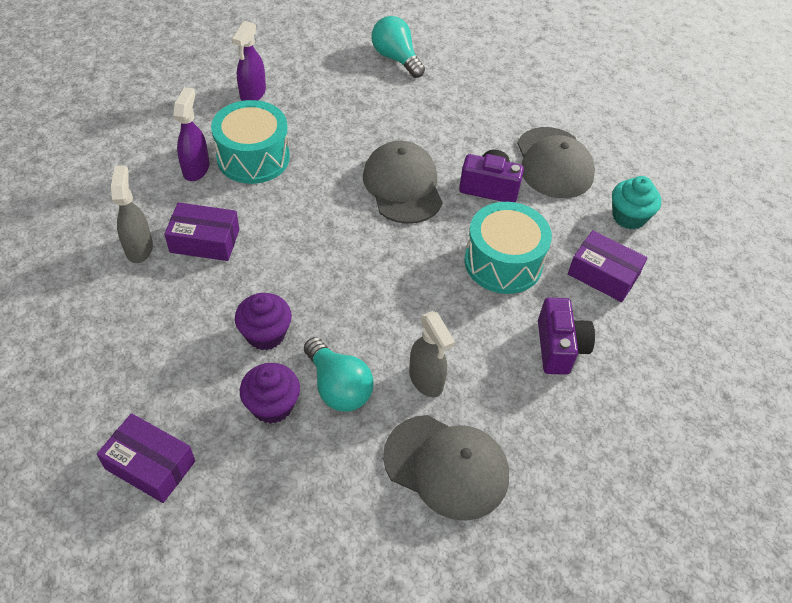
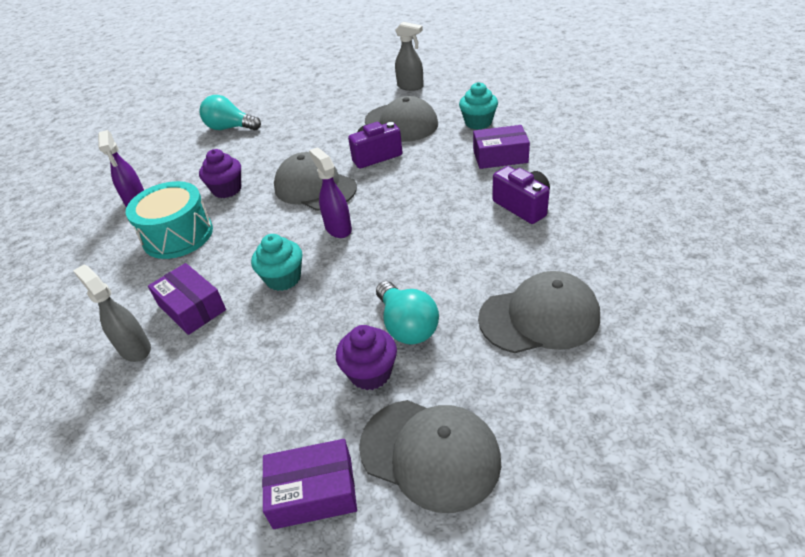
camera: 30 degrees left, 10 degrees down
purple box [164,202,239,261] -> purple box turned 75 degrees clockwise [148,263,226,335]
purple spray bottle [173,87,209,181] -> purple spray bottle moved to [309,147,352,238]
purple cupcake [235,293,292,350] -> purple cupcake moved to [199,149,241,198]
turquoise light bulb [304,337,374,412] -> turquoise light bulb turned 45 degrees clockwise [376,281,439,345]
grey spray bottle [409,311,455,397] -> grey spray bottle moved to [395,22,424,91]
turquoise drum [464,202,552,294] -> none
none -> turquoise cupcake [251,234,302,291]
none -> grey cap [359,400,501,513]

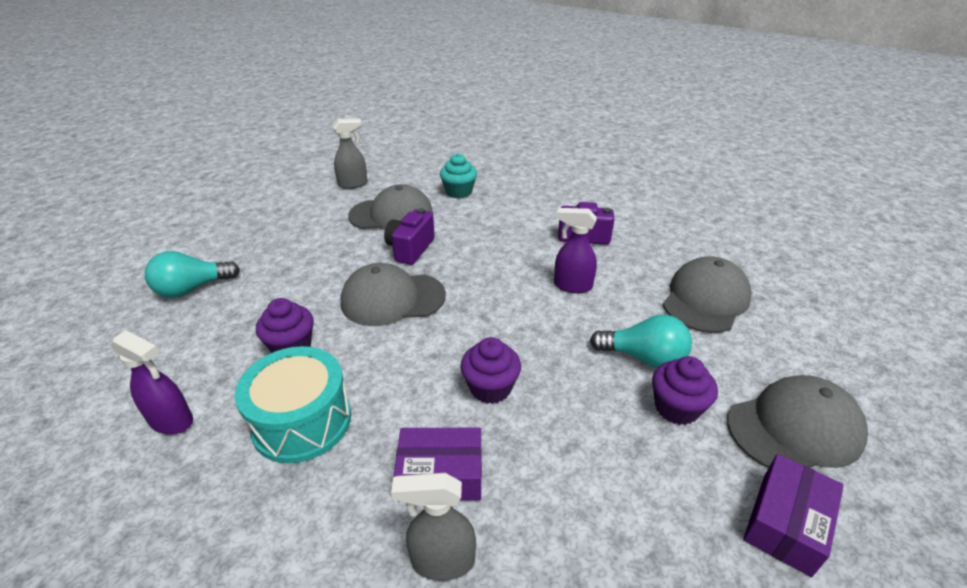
camera: 50 degrees left, 5 degrees down
turquoise cupcake [251,234,302,291] -> purple cupcake [461,337,521,404]
purple spray bottle [309,147,352,238] -> purple spray bottle moved to [554,208,597,293]
purple box [473,125,530,169] -> none

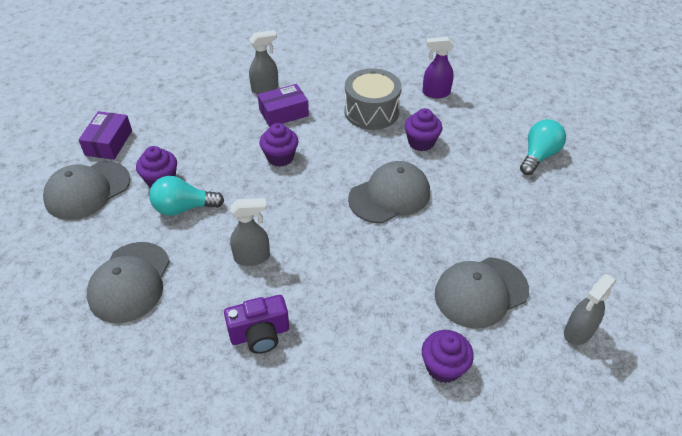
camera: 155 degrees right, 10 degrees up
turquoise drum [235,346,351,463] -> grey drum [344,68,402,130]
purple camera [384,208,435,265] -> none
turquoise cupcake [440,153,477,199] -> purple cupcake [422,330,474,383]
purple spray bottle [554,208,597,293] -> grey spray bottle [230,198,270,266]

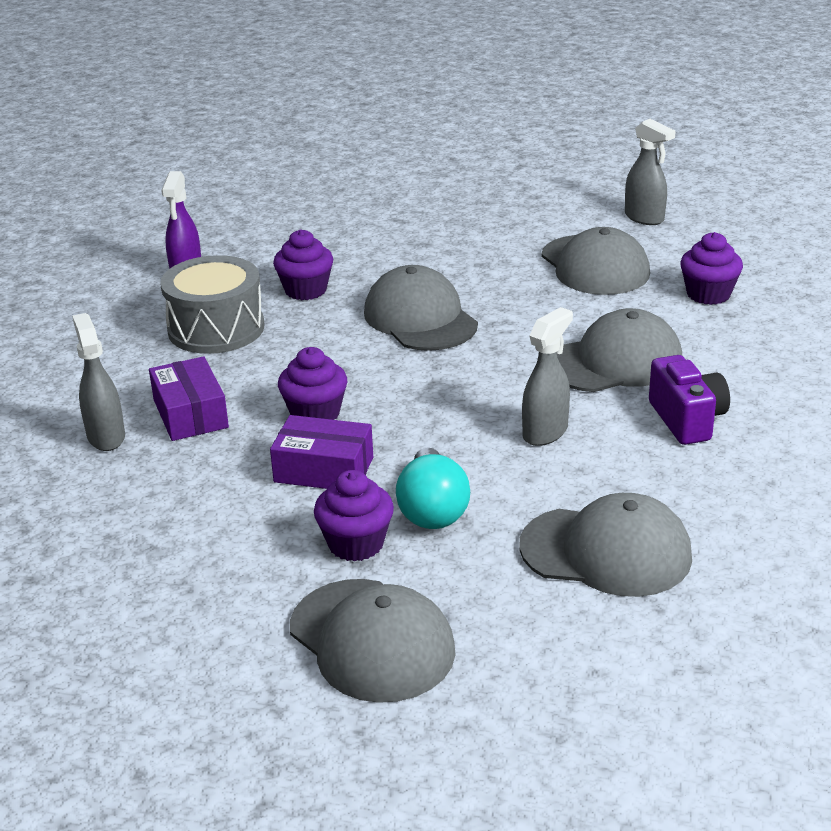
camera: 85 degrees left, 15 degrees down
purple box [78,111,132,160] -> purple box moved to [270,415,373,489]
grey spray bottle [230,198,270,266] -> grey spray bottle turned 45 degrees clockwise [522,307,573,446]
turquoise light bulb [520,119,566,175] -> none
none -> grey cap [556,308,682,392]

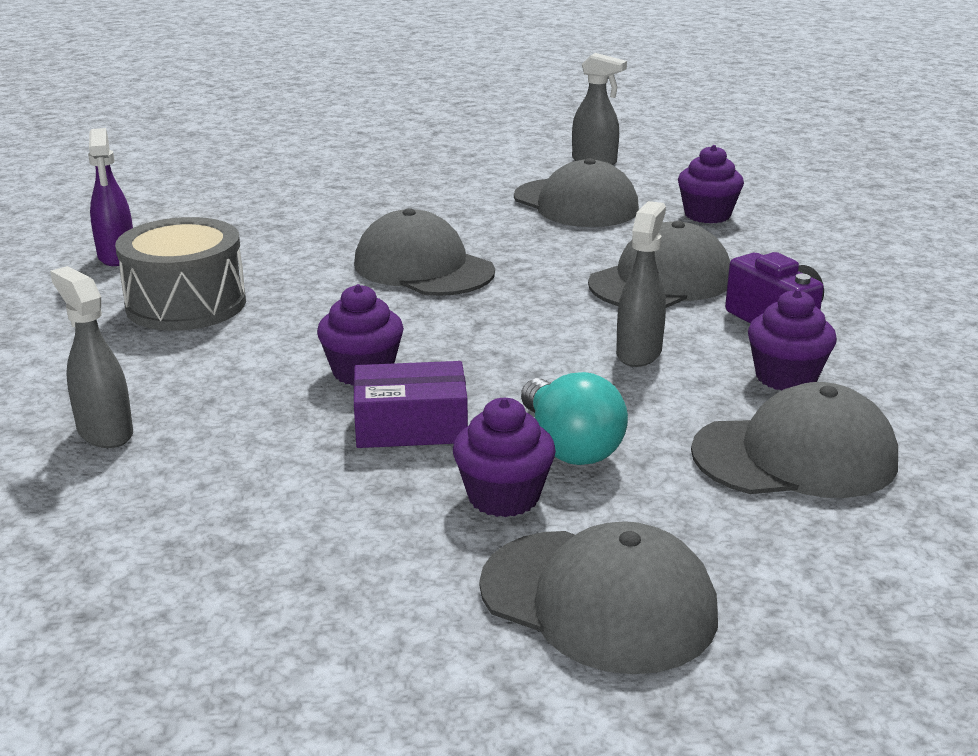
camera: 20 degrees left, 5 degrees down
purple box [149,356,229,441] -> none
purple cupcake [273,229,333,300] -> purple cupcake moved to [748,289,837,391]

